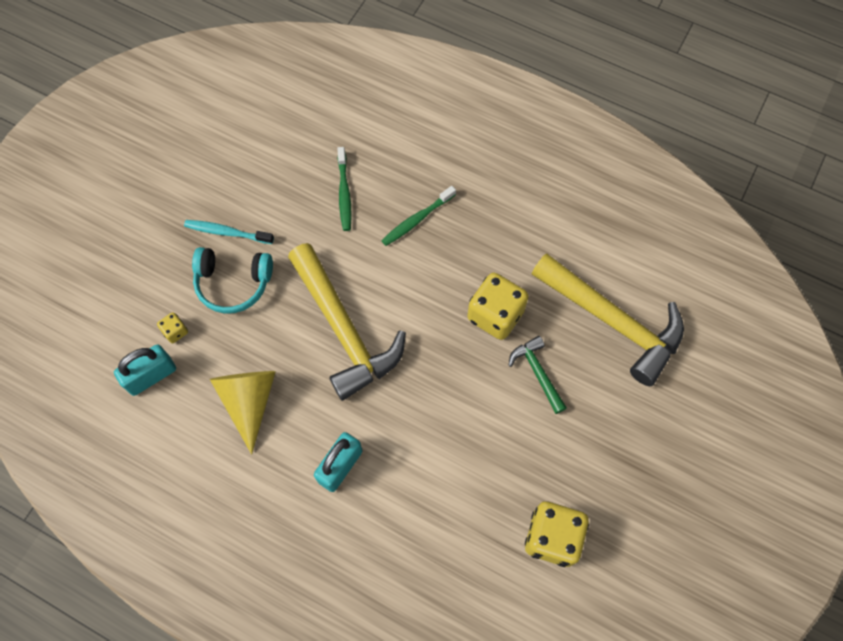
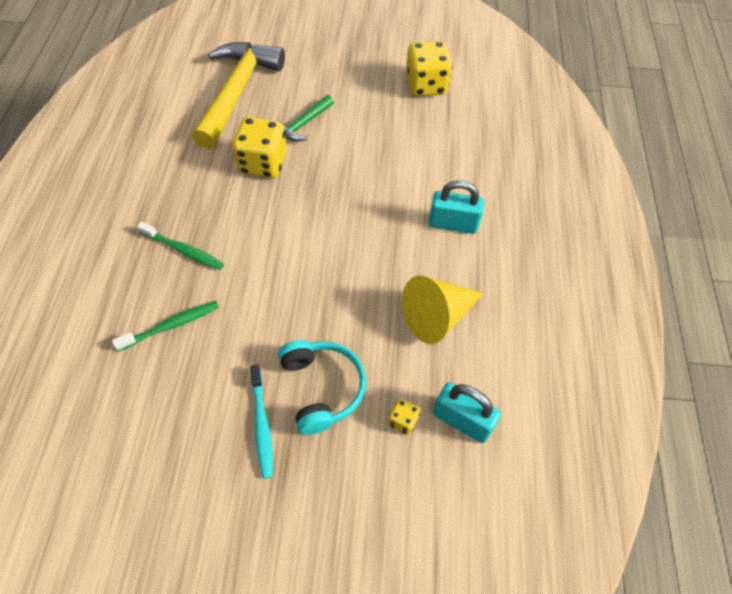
camera: 115 degrees left, 10 degrees down
yellow hammer [288,243,406,401] -> none

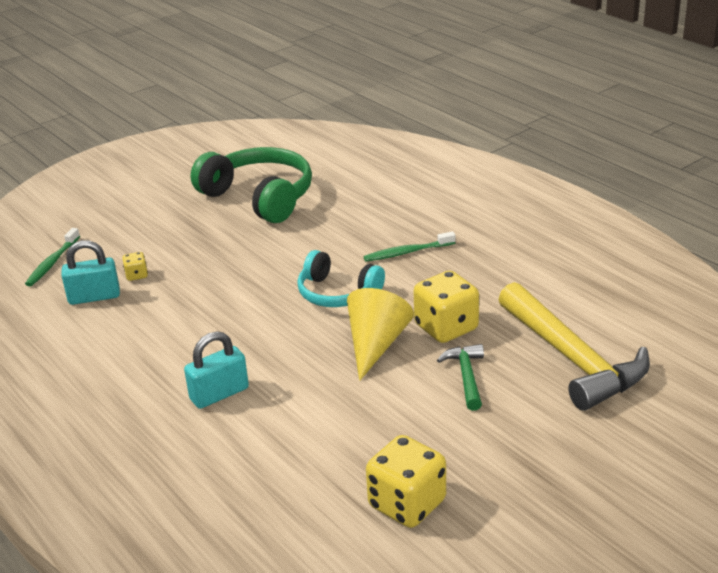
camera: 140 degrees right, 25 degrees down
green toothbrush [112,301,219,351] -> green toothbrush moved to [25,228,80,286]
turquoise toothbrush [250,365,273,479] -> none
turquoise headphones [278,340,366,435] -> turquoise headphones moved to [297,250,385,307]
yellow cone [402,276,484,344] -> yellow cone moved to [347,288,414,381]
none -> green headphones [191,147,312,223]

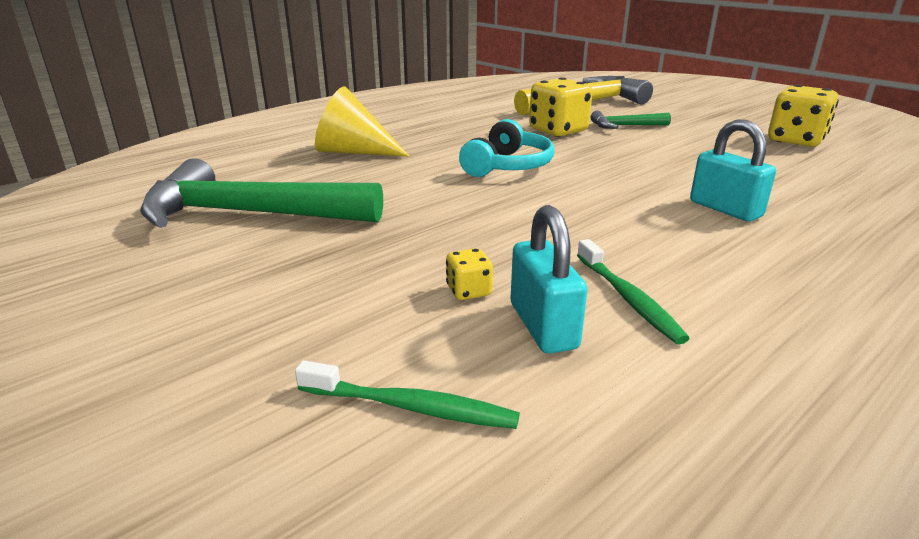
camera: 95 degrees left, 5 degrees down
green headphones [191,147,312,223] -> green hammer [140,158,383,228]
yellow cone [347,288,414,381] -> yellow cone moved to [315,86,409,157]
green toothbrush [364,231,456,262] -> green toothbrush moved to [577,239,690,345]

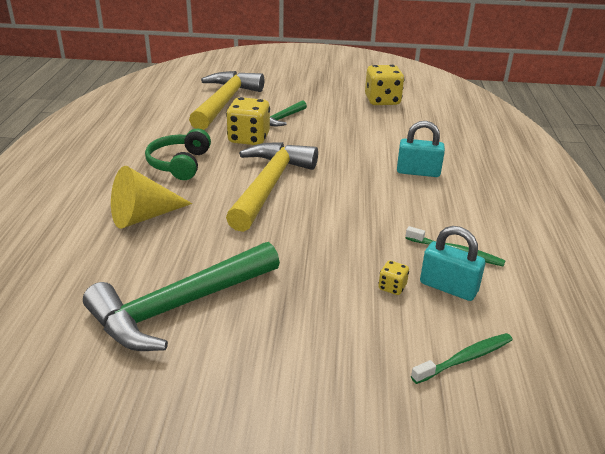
camera: 45 degrees left, 5 degrees up
turquoise headphones [459,119,554,177] -> yellow hammer [226,142,318,232]
none -> green headphones [145,129,211,180]

